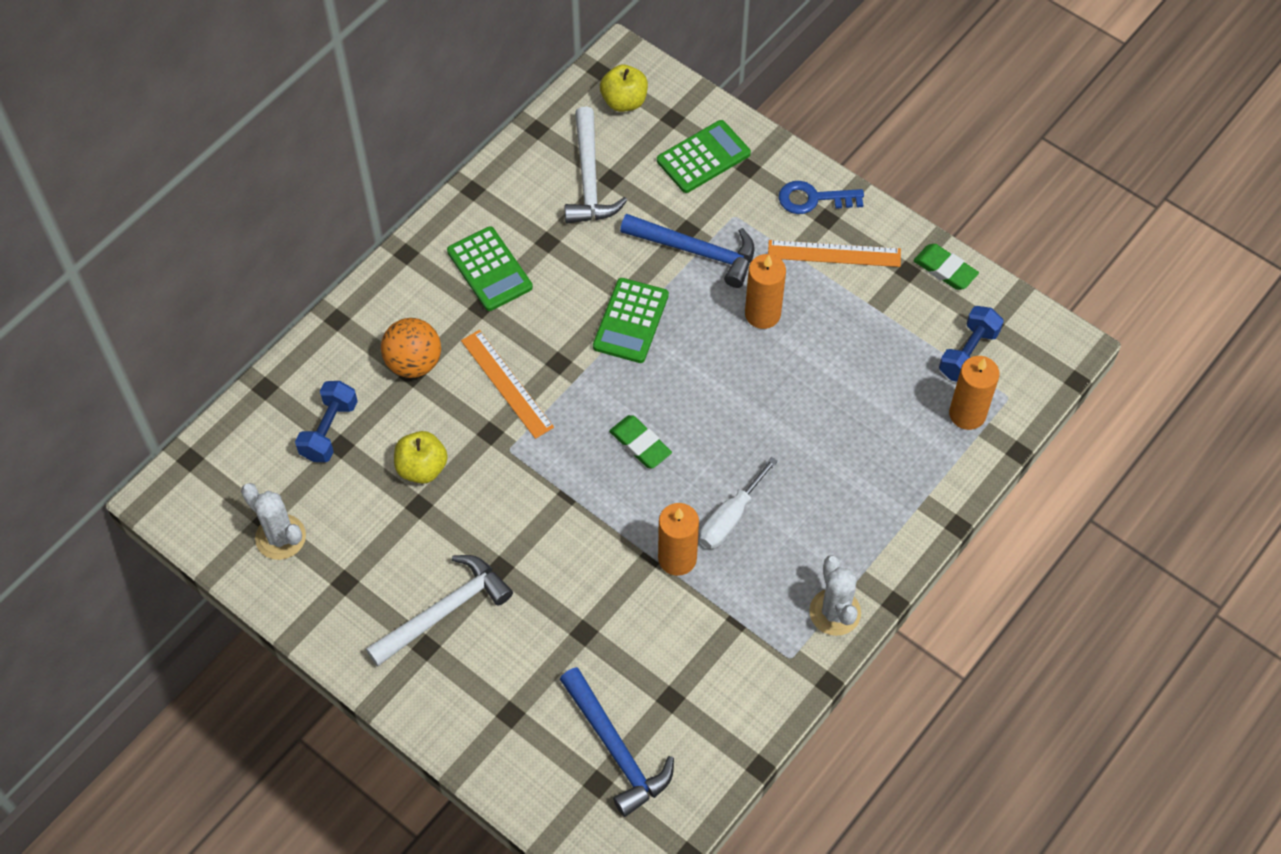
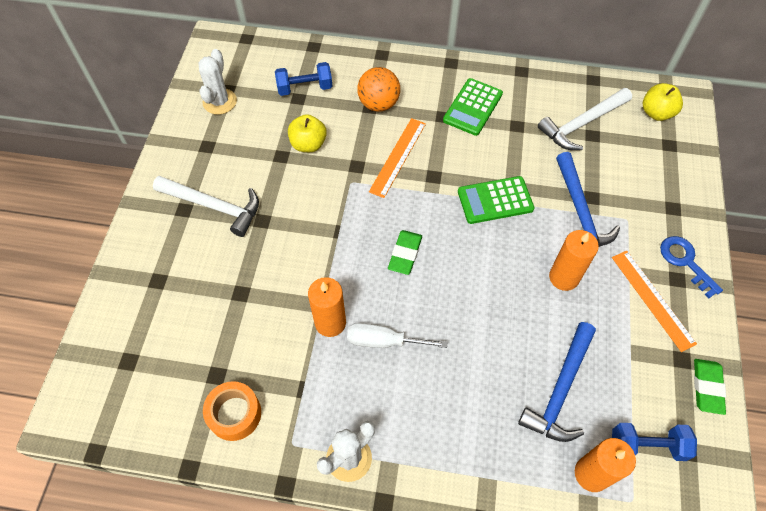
camera: 60 degrees right, 0 degrees up
blue hammer [560,667,674,817] -> blue hammer moved to [518,322,596,442]
green calculator [657,120,751,193] -> none
none -> orange tape [203,381,261,441]

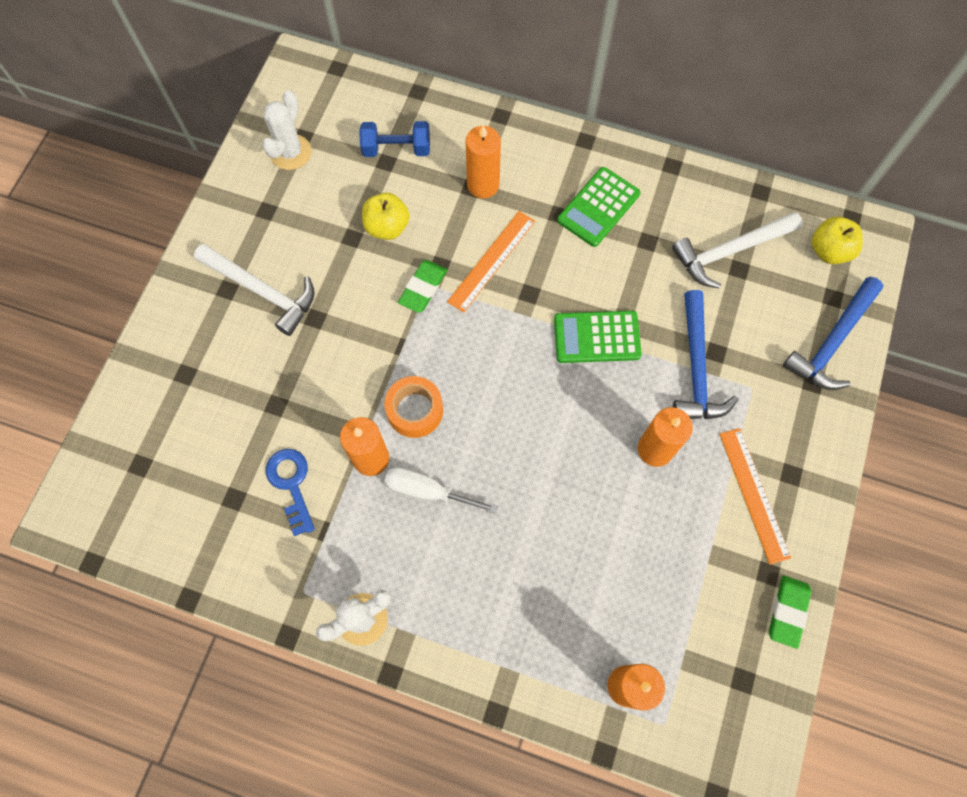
camera: 10 degrees right, 10 degrees up
orange tape [203,381,261,441] -> orange tape moved to [384,376,443,438]
orange ball [357,67,400,111] -> orange candle [466,125,501,199]
green eraser [388,230,422,275] -> green eraser moved to [398,260,447,313]
blue hammer [518,322,596,442] -> blue hammer moved to [783,277,884,390]
blue dumbbell [612,423,697,461] -> none
blue key [660,236,723,298] -> blue key moved to [266,449,315,536]

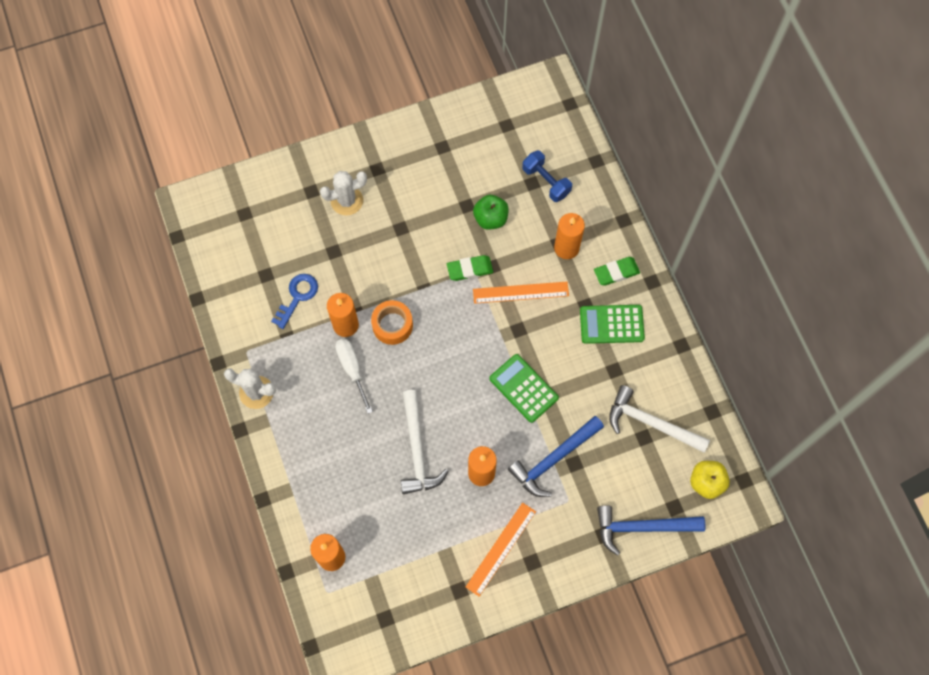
camera: 50 degrees right, 0 degrees up
white hammer [194,244,315,336] -> white hammer moved to [401,390,449,494]
white cactus [262,90,312,170] -> white cactus moved to [320,171,367,216]
yellow apple [362,193,410,240] -> green apple [473,195,509,230]
green eraser [769,575,811,649] -> green eraser moved to [594,257,640,286]

